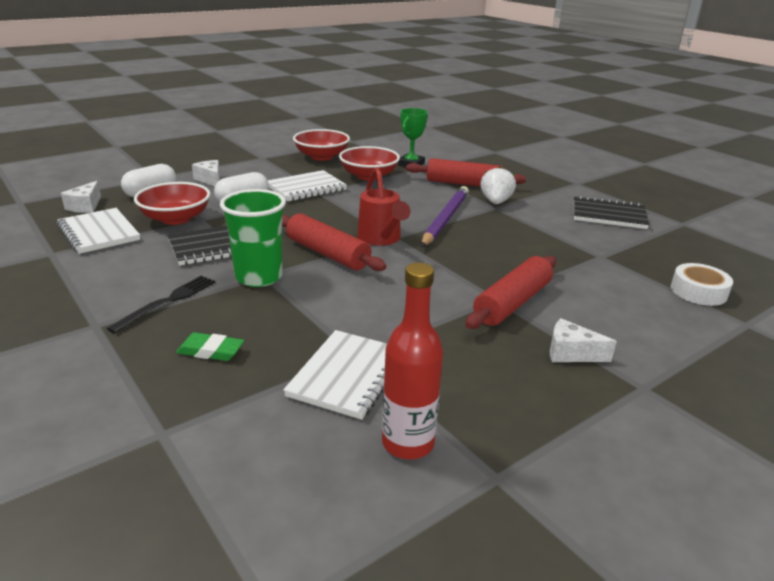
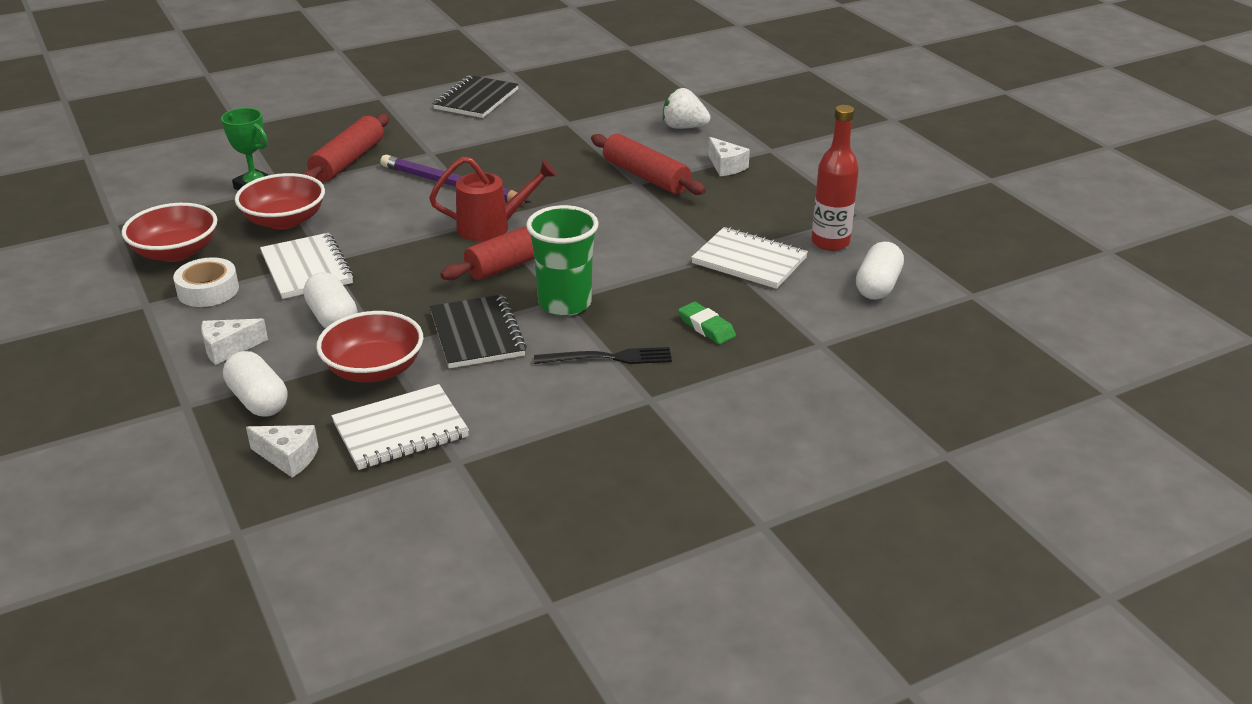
camera: 80 degrees left, 5 degrees up
black fork [107,275,215,333] -> black fork turned 135 degrees clockwise [534,347,672,364]
green eraser [176,332,244,361] -> green eraser turned 60 degrees counterclockwise [678,302,736,344]
white strawberry [480,166,516,204] -> white strawberry moved to [663,88,711,129]
white cheese [550,318,617,362] -> white cheese turned 60 degrees counterclockwise [708,137,750,176]
white tape [671,263,733,306] -> white tape moved to [173,257,239,307]
none -> white capsule [856,242,904,300]

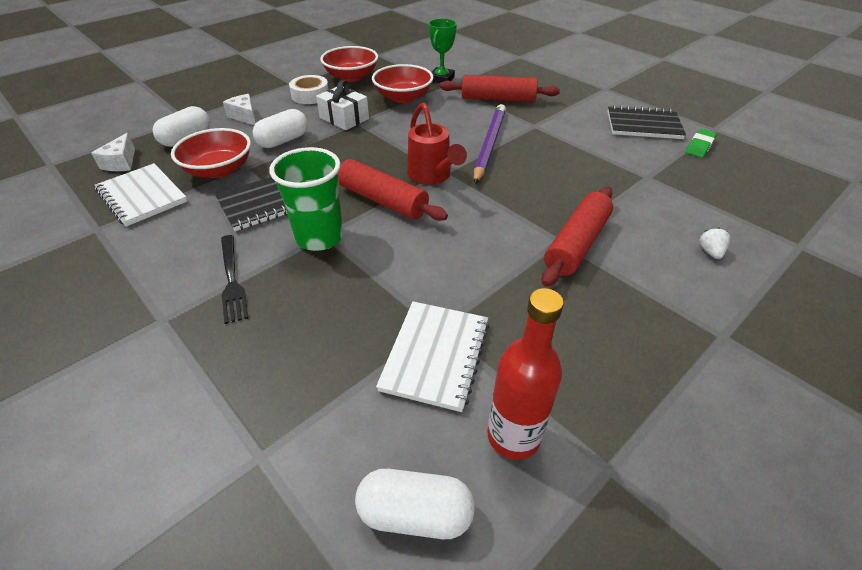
camera: 75 degrees right, 10 degrees up
white notebook [260,233,354,299] -> white gift [316,80,369,130]
white strawberry [663,88,711,129] -> white strawberry [699,227,730,259], size x0.56
green eraser [678,302,736,344] -> green eraser moved to [686,129,717,158]
white cheese [708,137,750,176] -> none

